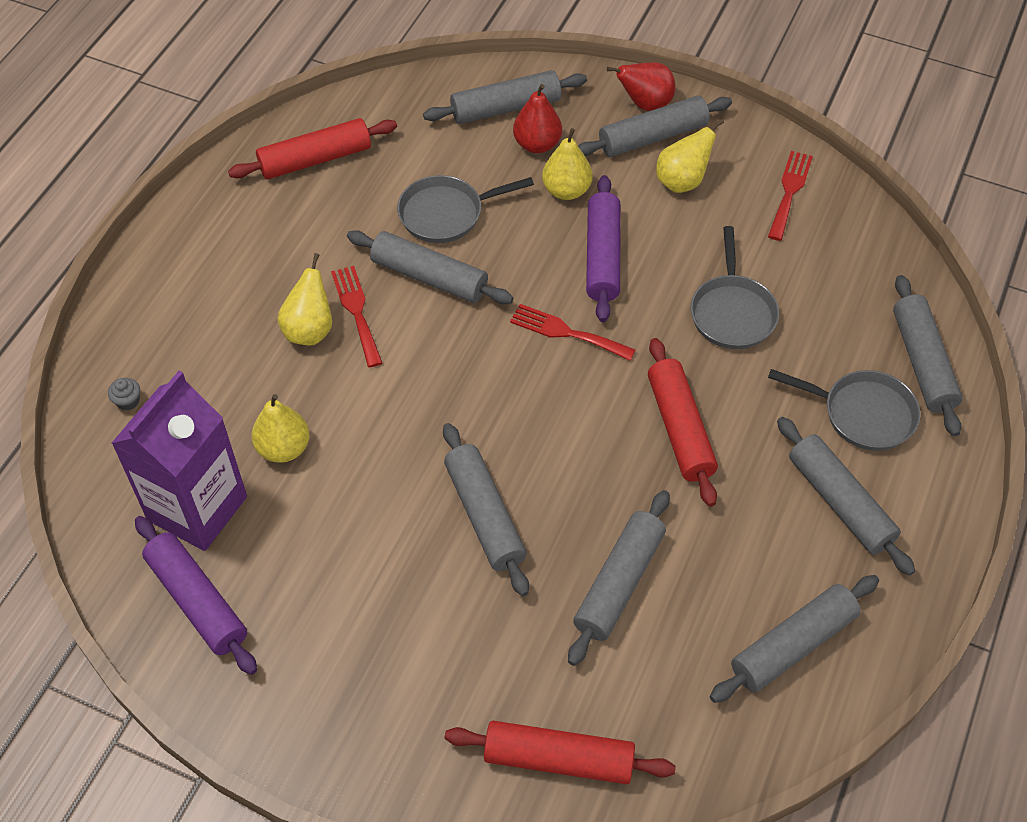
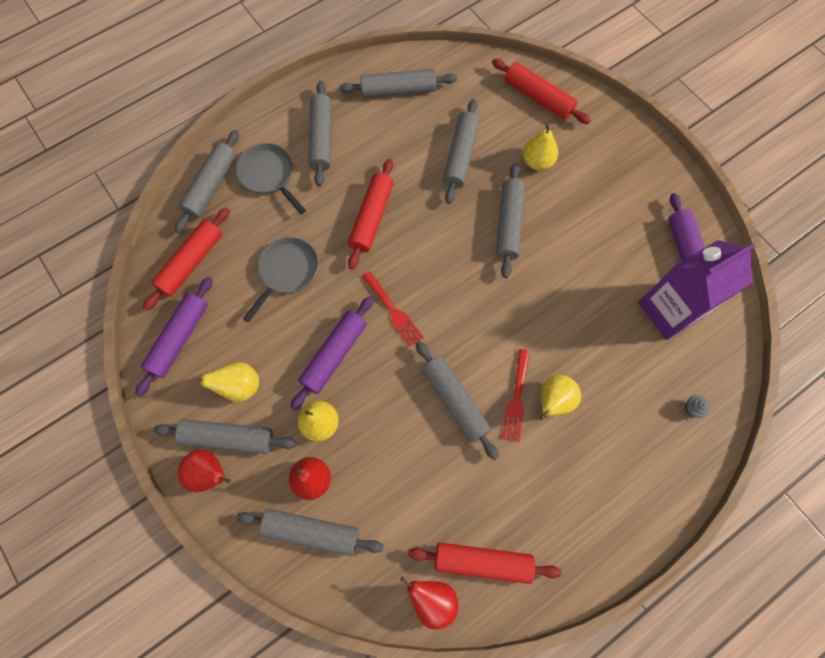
camera: 150 degrees left, 15 degrees up
yellow pear [251,394,310,463] -> yellow pear moved to [523,124,558,170]
grey pan [397,175,534,243] -> none
grey rolling pin [568,490,670,666] -> grey rolling pin turned 45 degrees counterclockwise [443,99,480,204]
red fork [768,151,813,241] -> purple rolling pin [135,277,212,397]
none -> red rolling pin [143,208,230,311]
none -> red pear [400,577,458,630]

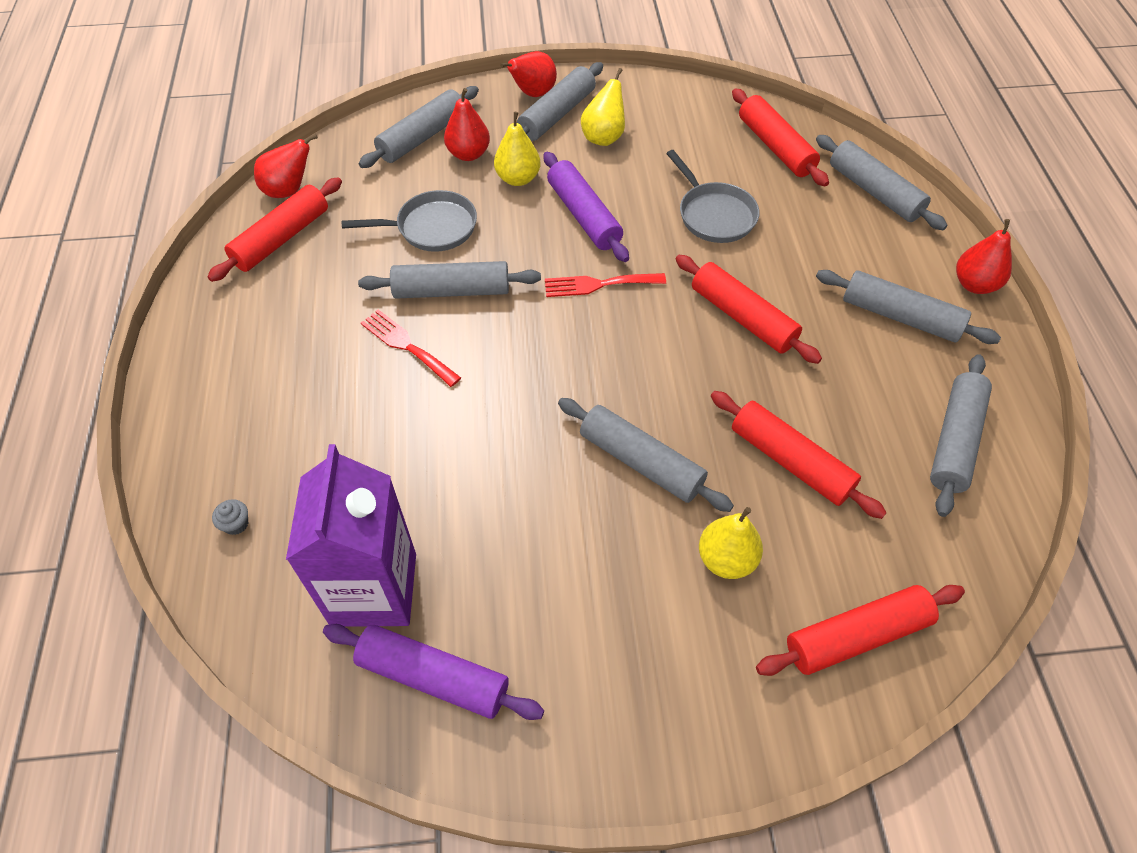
camera: 120 degrees right, 15 degrees down
purple rolling pin [135,277,212,397] -> none
grey pan [236,143,306,214] -> grey pan moved to [342,190,477,252]
grey rolling pin [443,99,480,204] -> red rolling pin [711,391,887,519]
yellow pear [539,375,581,420] -> none
none -> red pear [956,219,1012,294]

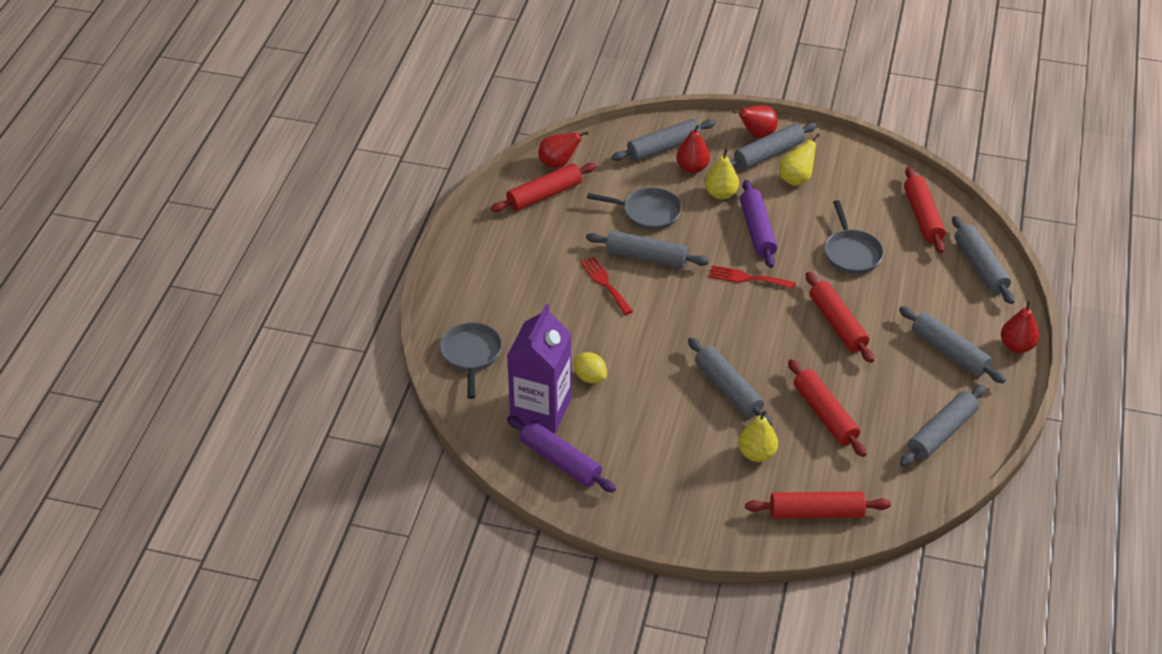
camera: 20 degrees right, 10 degrees down
grey cupcake [212,499,248,535] -> grey pan [440,322,502,399]
none -> yellow lemon [574,352,607,383]

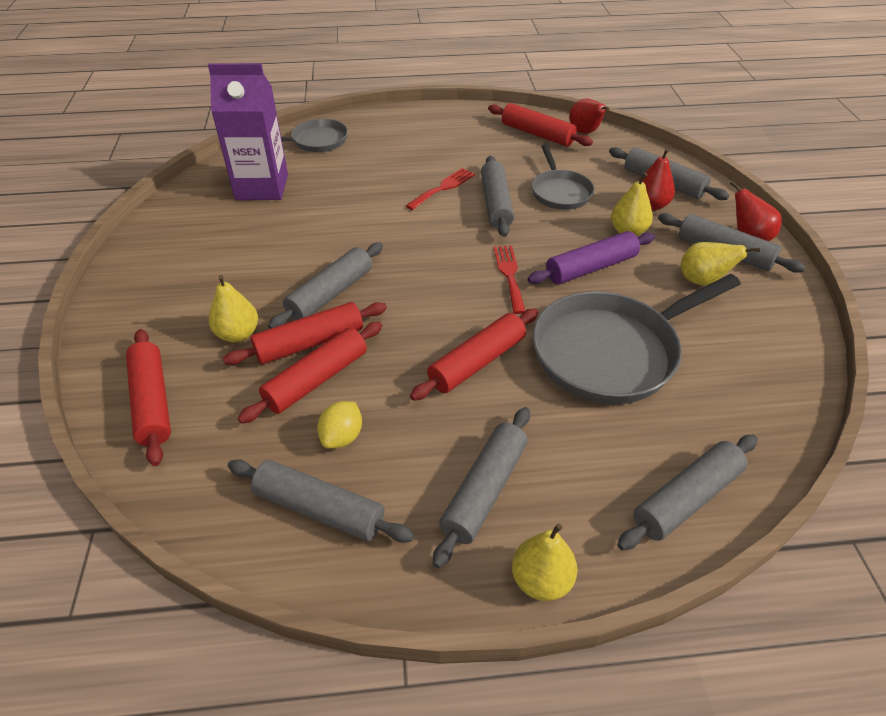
camera: 70 degrees right, 0 degrees up
purple rolling pin [507,416,616,493] -> none
yellow lemon [574,352,607,383] -> yellow lemon moved to [317,401,362,449]
grey pan [825,200,884,274] -> grey pan [533,274,741,404], size x1.81
red rolling pin [904,167,946,253] -> red rolling pin moved to [223,302,387,365]
red pear [1001,300,1039,353] -> yellow pear [512,524,578,601]

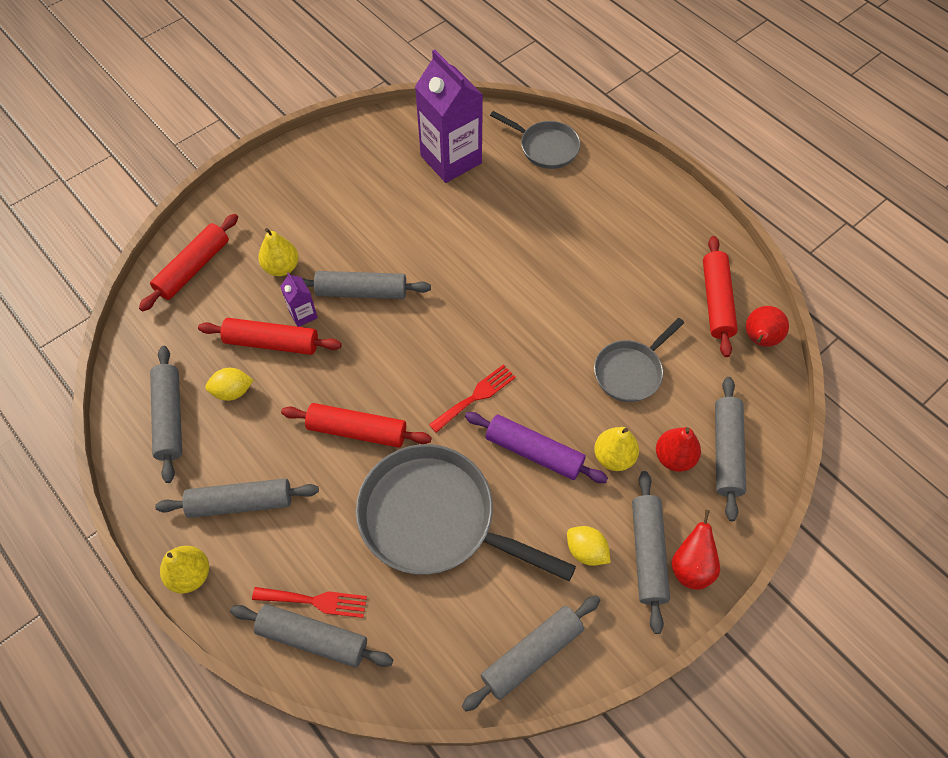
camera: 55 degrees right, 15 degrees up
red rolling pin [223,302,387,365] -> purple carton [280,272,318,327]
red fork [406,168,475,210] -> red fork moved to [252,587,367,618]
grey rolling pin [481,156,514,237] -> grey rolling pin moved to [462,595,600,712]
yellow pear [681,242,760,286] -> yellow lemon [567,526,611,566]

